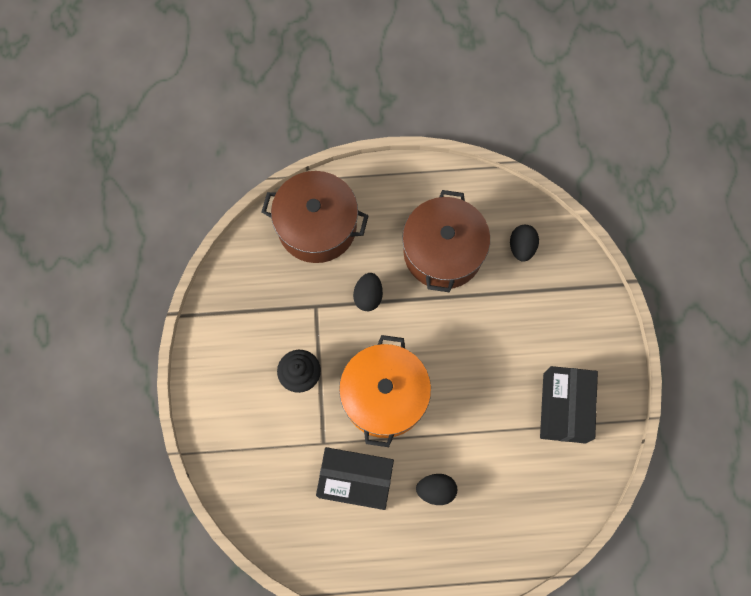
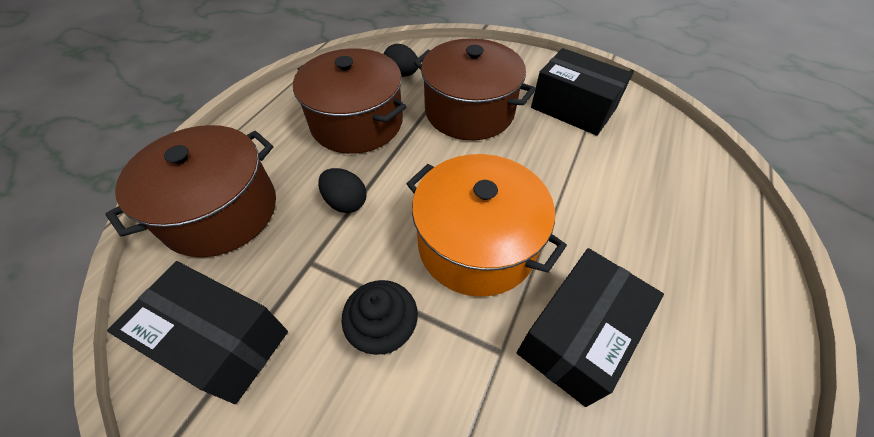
camera: 60 degrees left, 20 degrees down
black egg [416,474,457,505] -> none
none -> black box [107,261,288,404]
none -> brown pot [414,38,536,140]

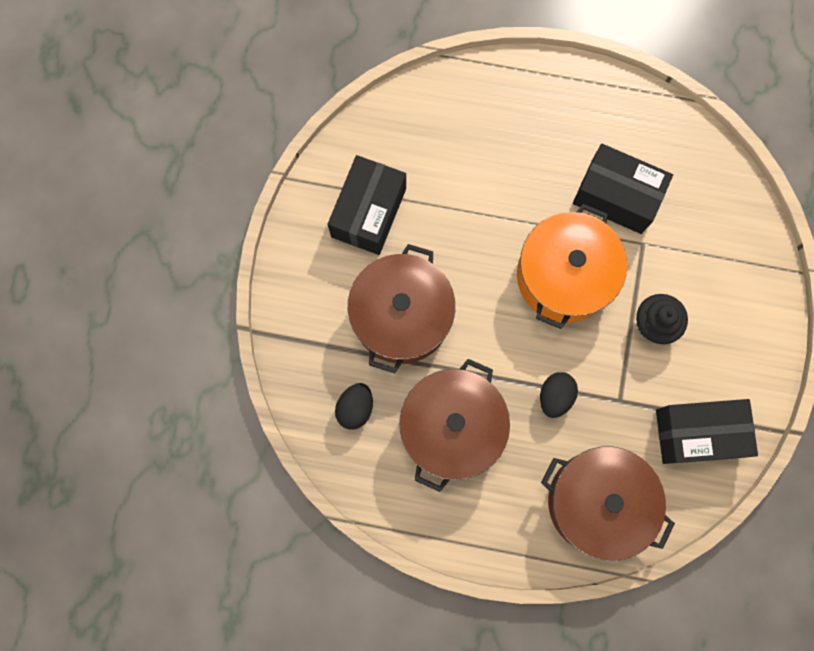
camera: 105 degrees left, 25 degrees up
black box [107,261,288,404] -> black box turned 75 degrees clockwise [656,399,758,464]

